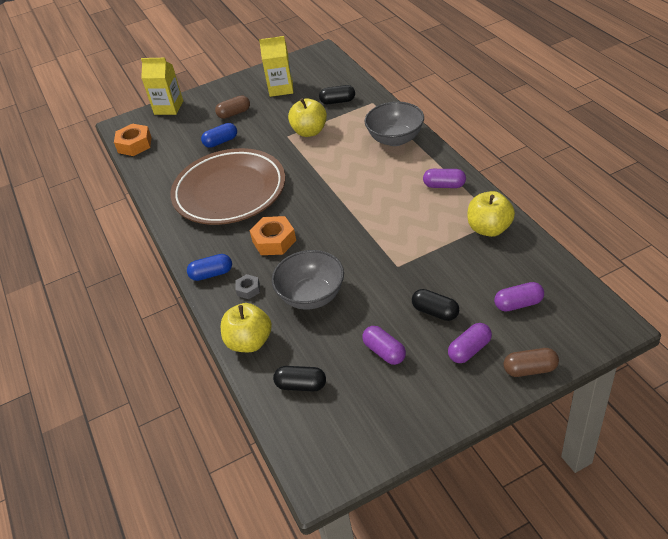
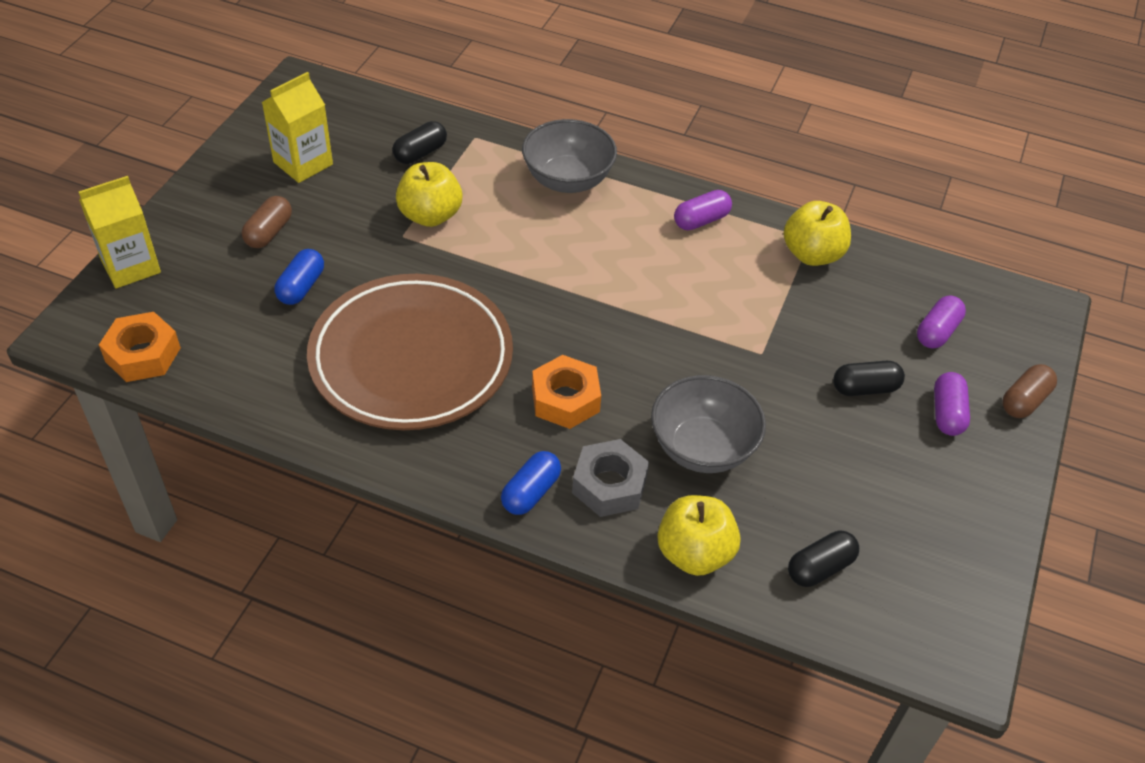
camera: 50 degrees left, 5 degrees up
grey nut [236,274,260,299] -> grey nut [572,439,649,517], size x1.82
purple capsule [362,326,406,365] -> none

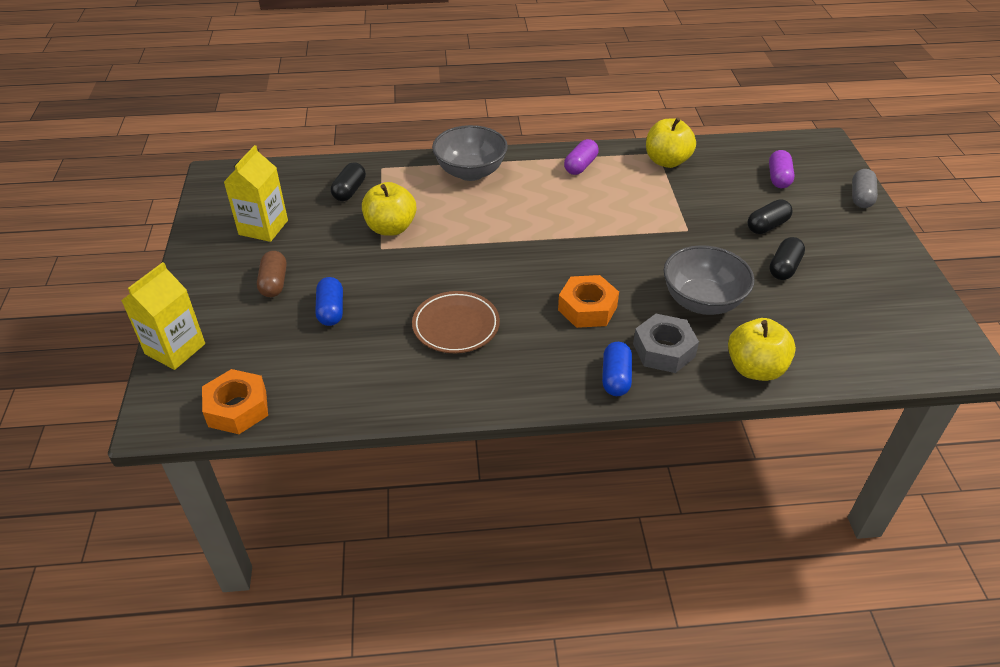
camera: 25 degrees left, 5 degrees down
brown plate [307,274,513,430] -> brown plate [412,291,500,353], size x0.51
black capsule [788,531,859,587] -> black capsule moved to [769,237,805,280]
purple capsule [934,372,970,436] -> none
brown capsule [1002,364,1057,418] -> grey capsule [852,169,878,208]

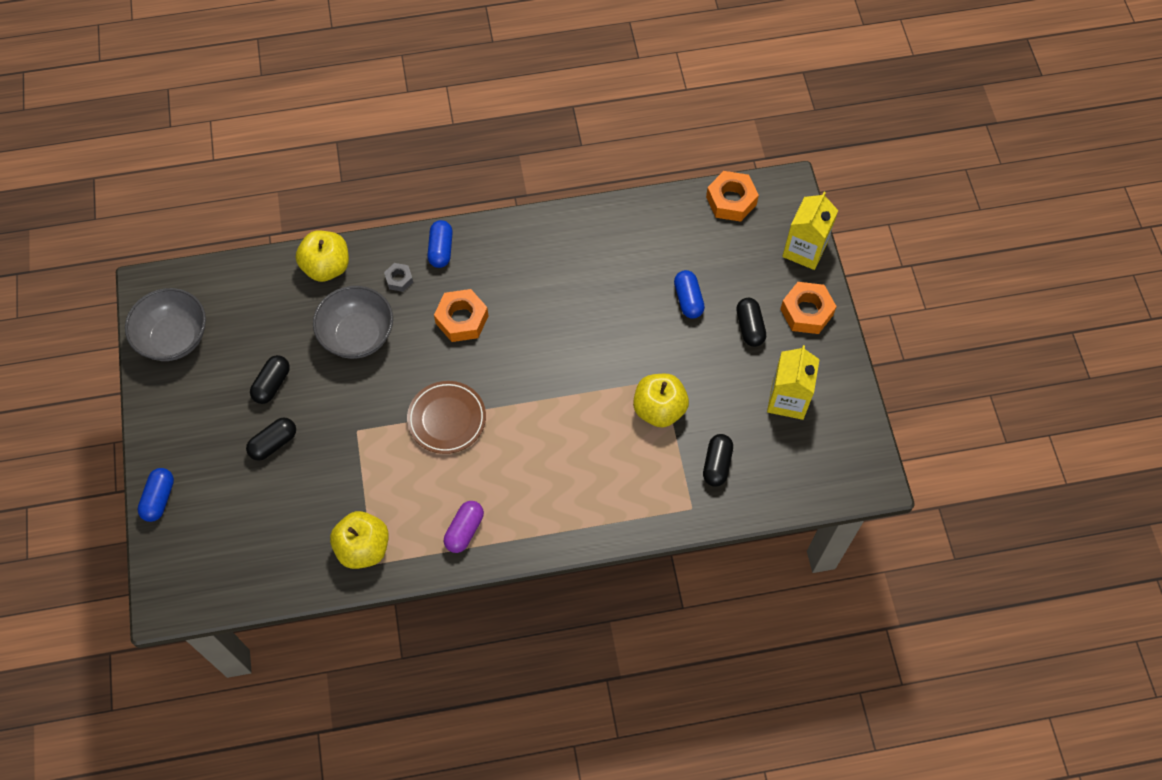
camera: 175 degrees right, 20 degrees up
brown capsule [257,251,287,297] -> black capsule [736,298,766,347]
brown plate [412,291,500,353] -> brown plate moved to [407,381,486,454]
grey bowl [432,125,508,181] -> grey bowl moved to [125,288,206,361]
grey nut [633,314,699,373] -> grey nut [384,263,413,292], size x0.55
purple capsule [769,150,794,188] -> none
grey capsule [852,169,878,208] -> blue capsule [137,468,174,522]
none -> orange nut [780,282,837,334]

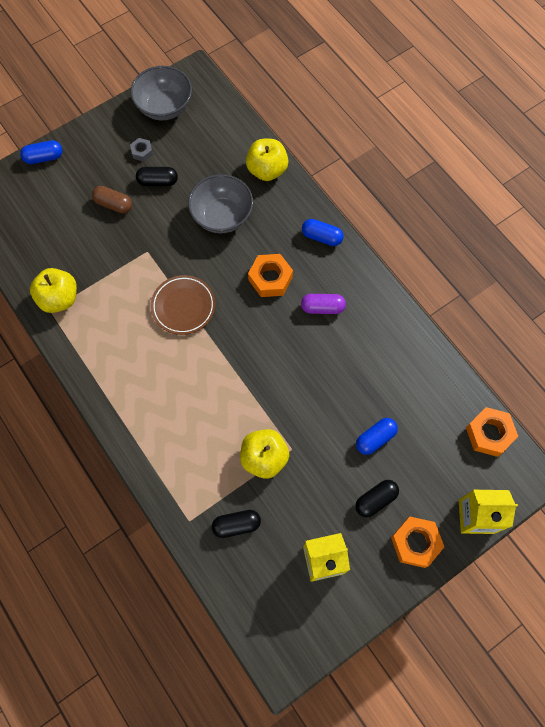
camera: 65 degrees right, 5 degrees up
black capsule [246,418,296,461] -> brown capsule [92,186,132,214]
grey nut [384,263,413,292] -> grey nut moved to [130,138,153,161]
blue capsule [427,220,453,268] -> blue capsule turned 45 degrees clockwise [302,219,344,246]
purple capsule [444,501,484,553] -> purple capsule moved to [301,294,346,314]

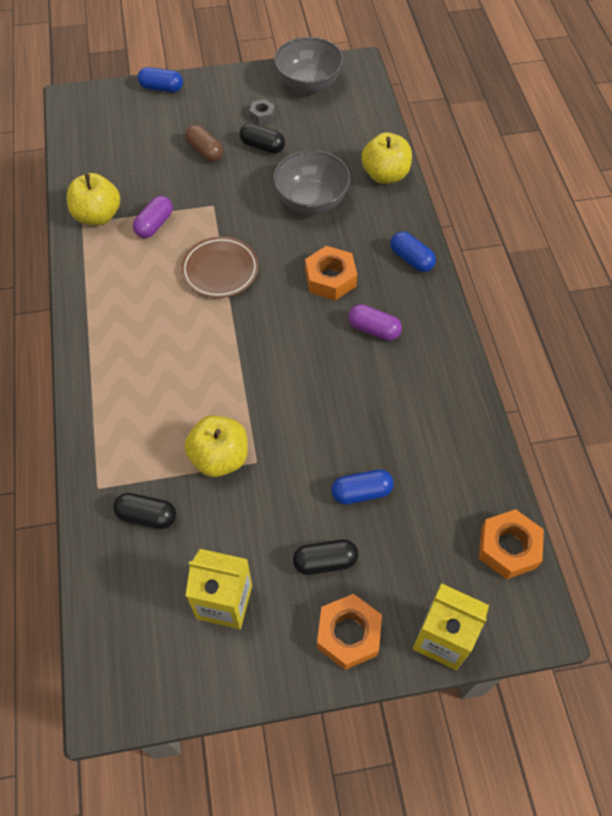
camera: 25 degrees right, 10 degrees down
none -> purple capsule [133,196,173,238]

